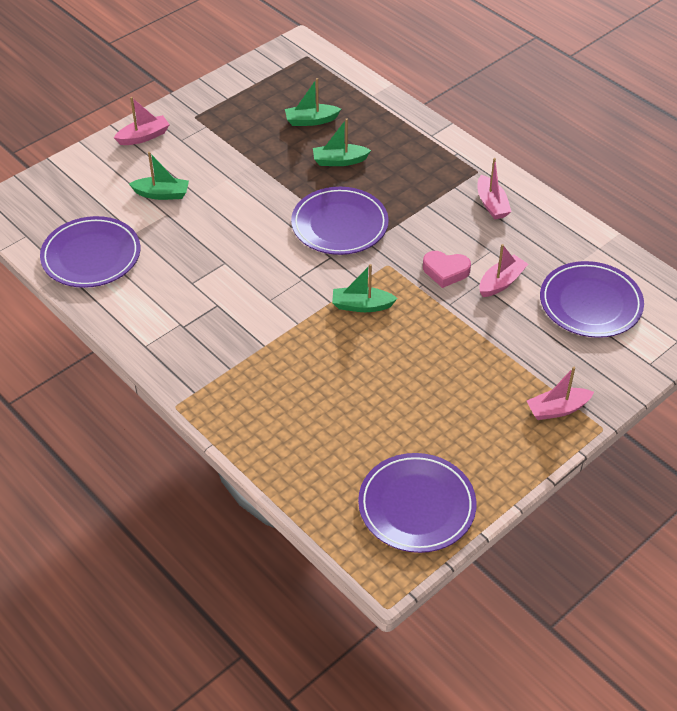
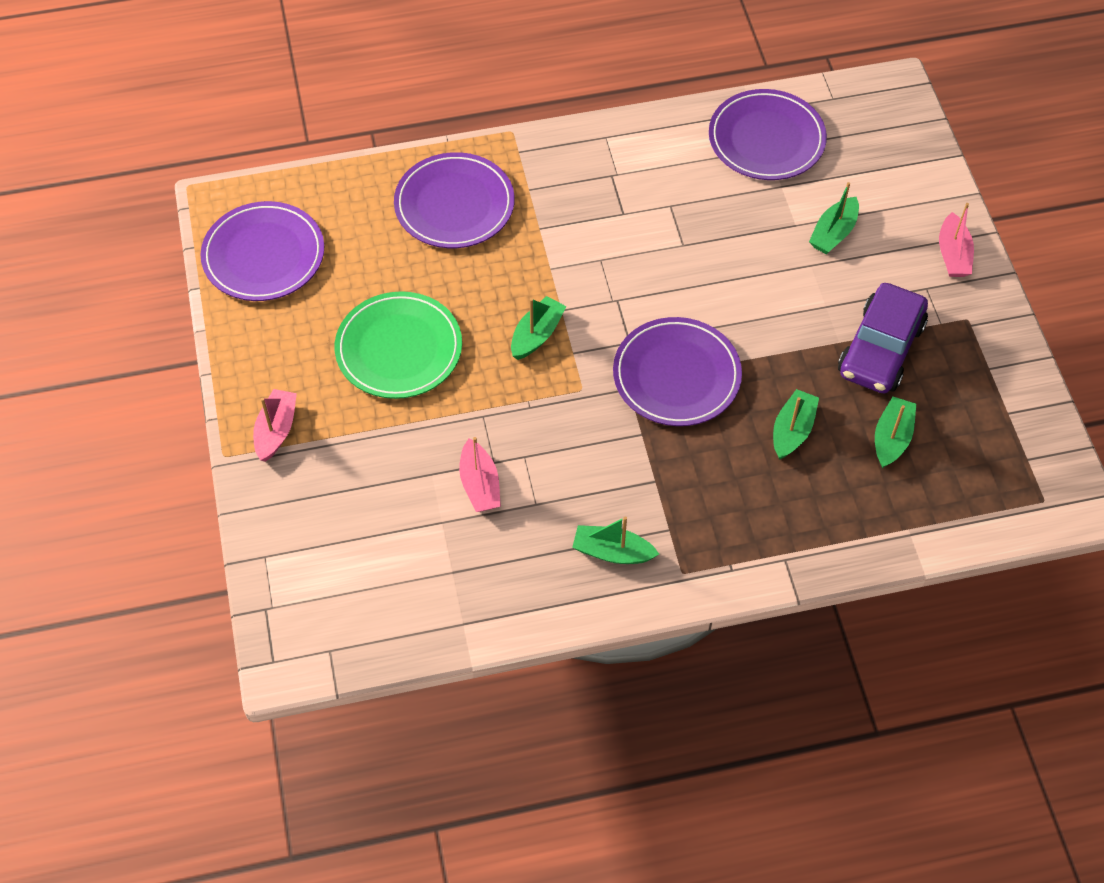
camera: 120 degrees right, 10 degrees up
pink heart [423,251,471,288] -> none
pink boat [477,158,512,219] -> green boat [572,516,659,564]
purple plate [540,261,644,338] -> purple plate moved to [394,152,515,248]
none -> green plate [335,291,462,399]
none -> purple car [838,283,928,393]

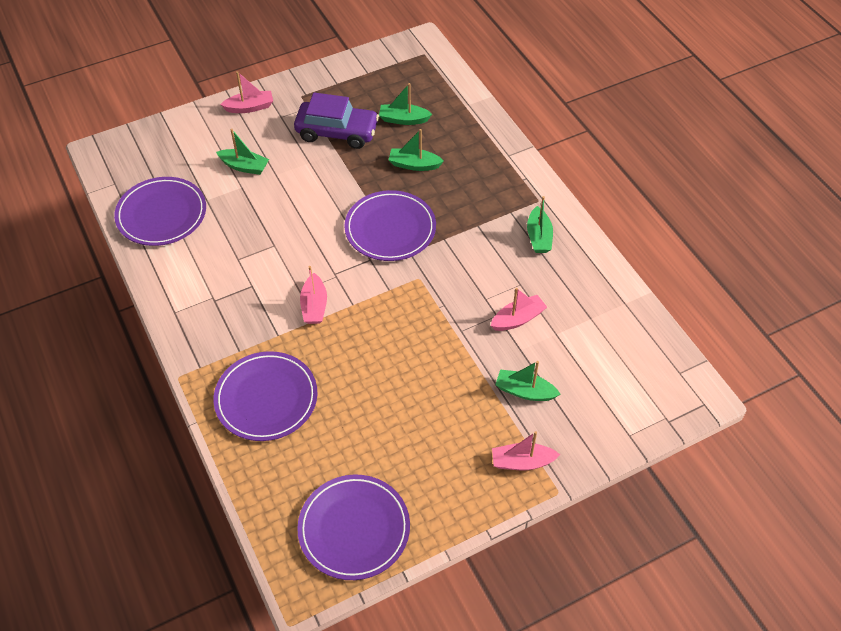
camera: 105 degrees left, 5 degrees down
green plate [335,291,462,399] -> none
green boat [511,296,566,360] -> green boat moved to [495,361,560,401]
none -> pink boat [300,266,327,324]

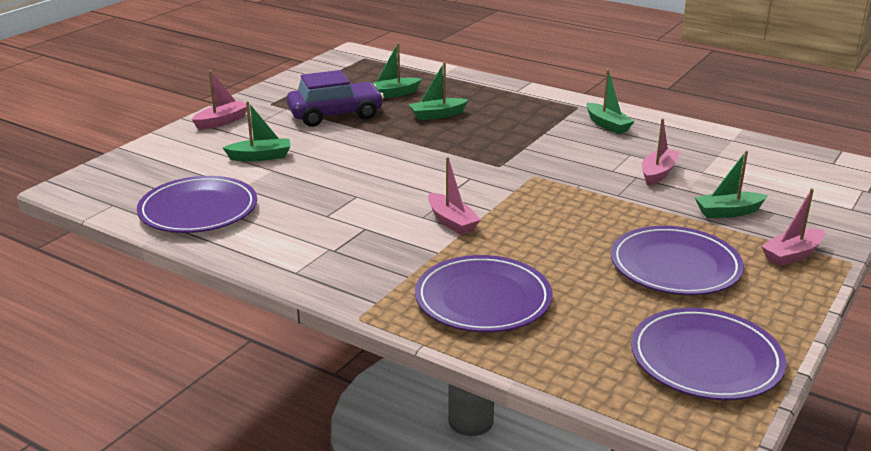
camera: 30 degrees left, 25 degrees down
purple plate [344,190,436,261] -> purple plate moved to [611,226,744,295]

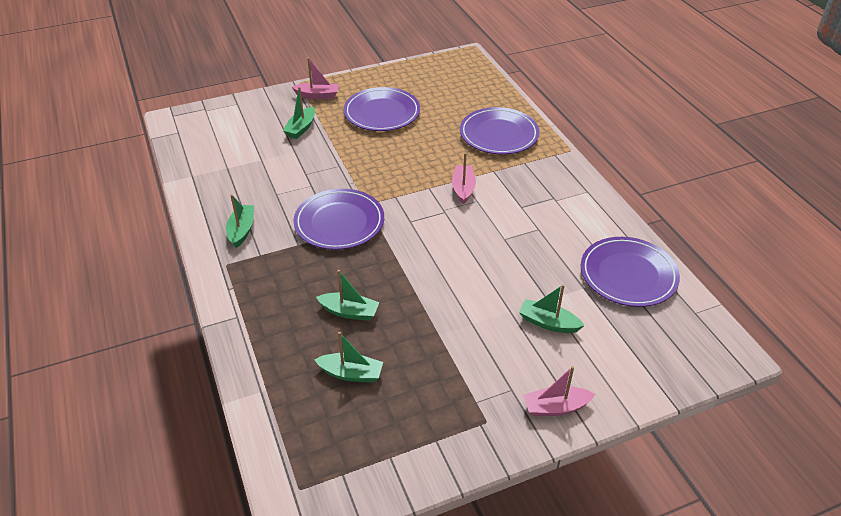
camera: 145 degrees left, 15 degrees up
purple car [287,70,384,127] -> none
purple plate [631,308,786,400] -> purple plate moved to [294,189,384,250]
pink boat [642,118,680,185] -> none
green boat [695,150,768,218] -> green boat turned 90 degrees clockwise [283,87,315,139]

